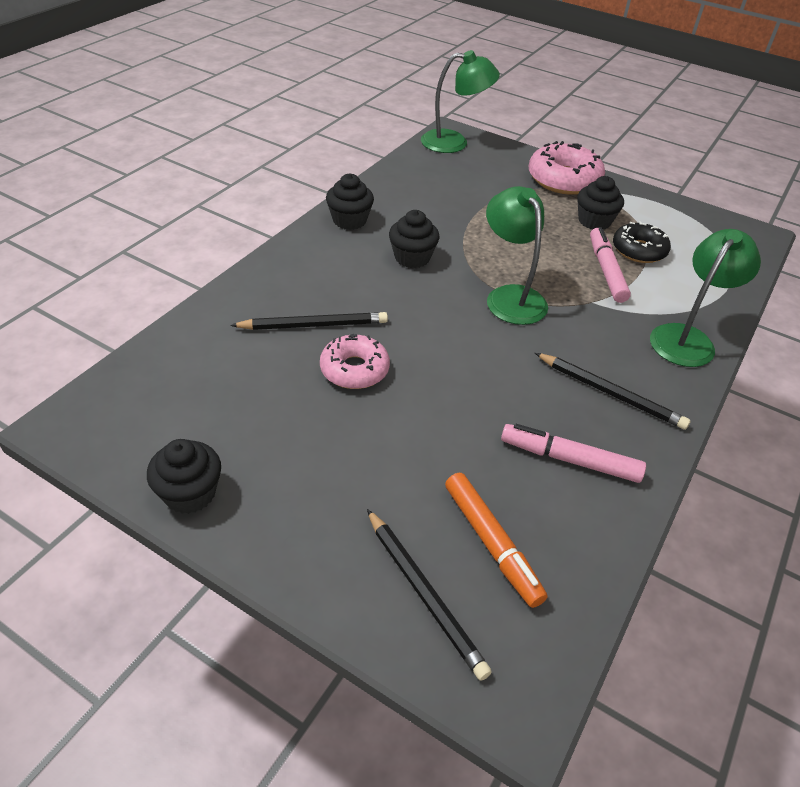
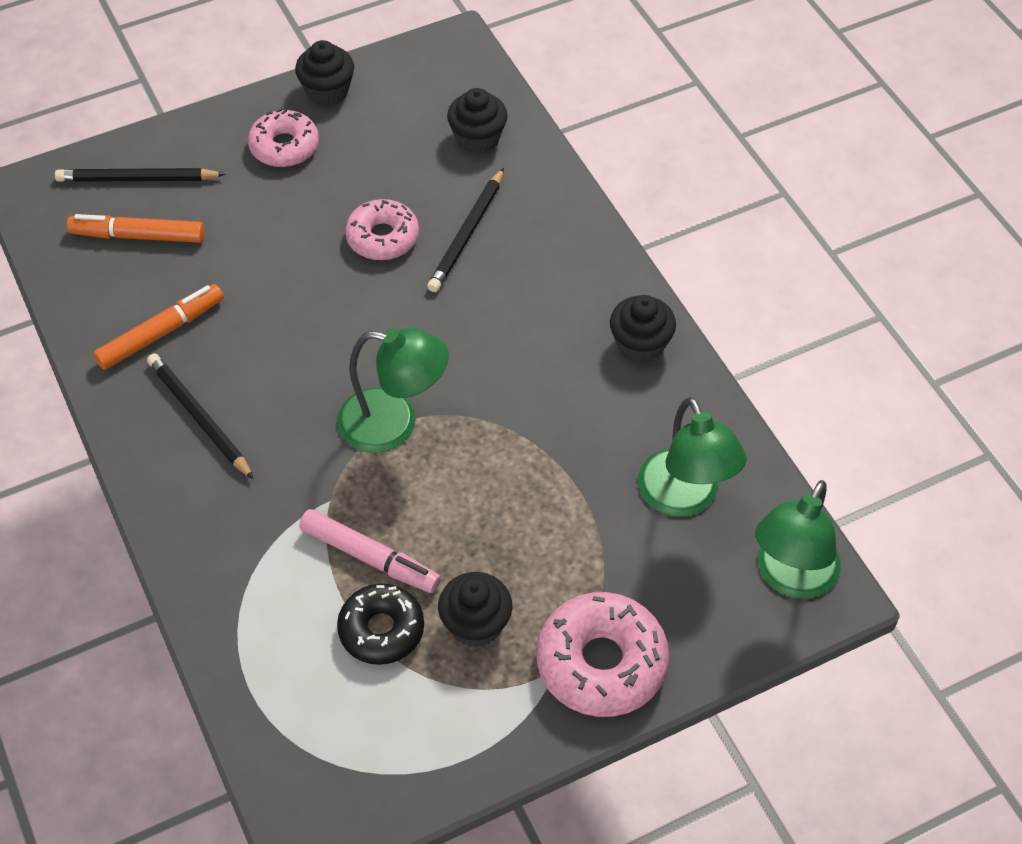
camera: 125 degrees right, 10 degrees up
black cupcake [389,210,439,268] -> black cupcake moved to [447,88,508,154]
pink marker [501,424,646,483] -> orange marker [93,284,223,370]
black pencil [535,353,690,430] -> black pencil turned 75 degrees clockwise [147,353,254,479]
green lamp [650,229,761,367] -> green lamp moved to [638,397,747,517]
none -> pink donut [248,108,319,167]

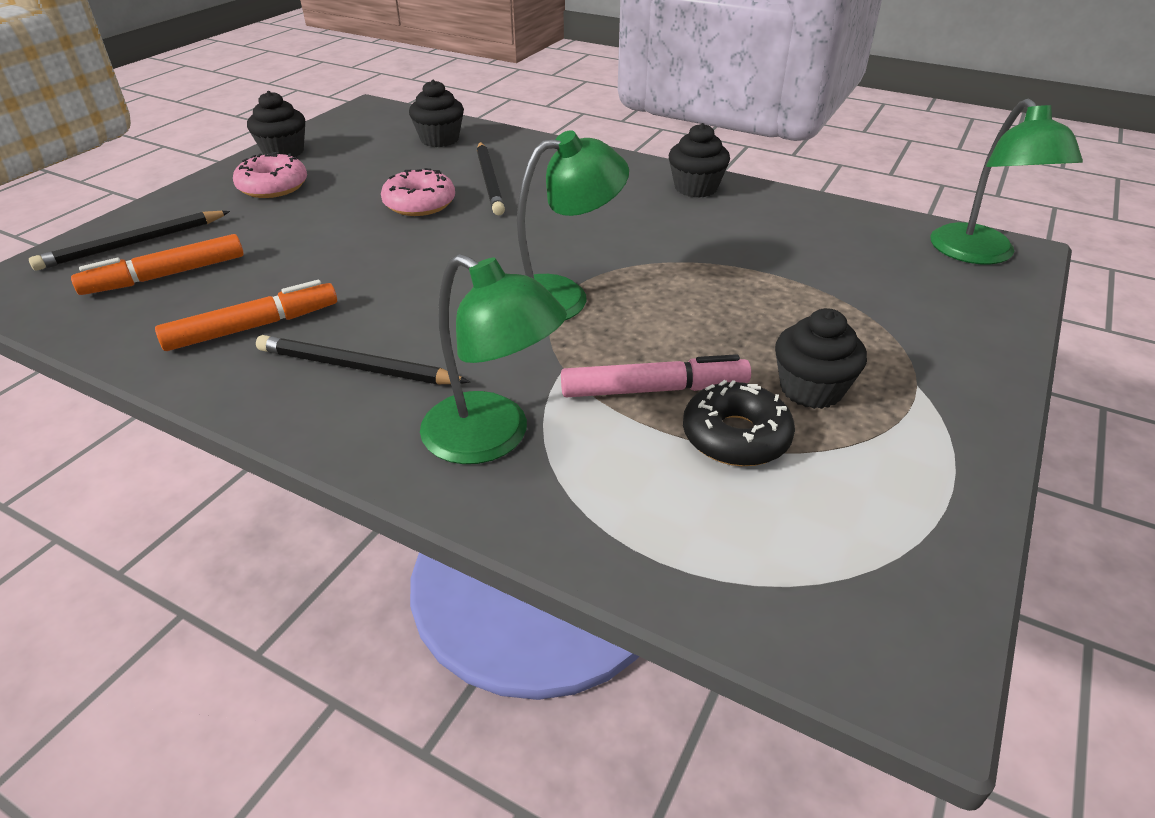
camera: 35 degrees left, 15 degrees down
orange marker [93,284,223,370] -> orange marker turned 45 degrees clockwise [155,280,337,351]
pink donut [536,592,669,717] -> none
green lamp [638,397,747,517] -> green lamp moved to [420,254,567,464]

